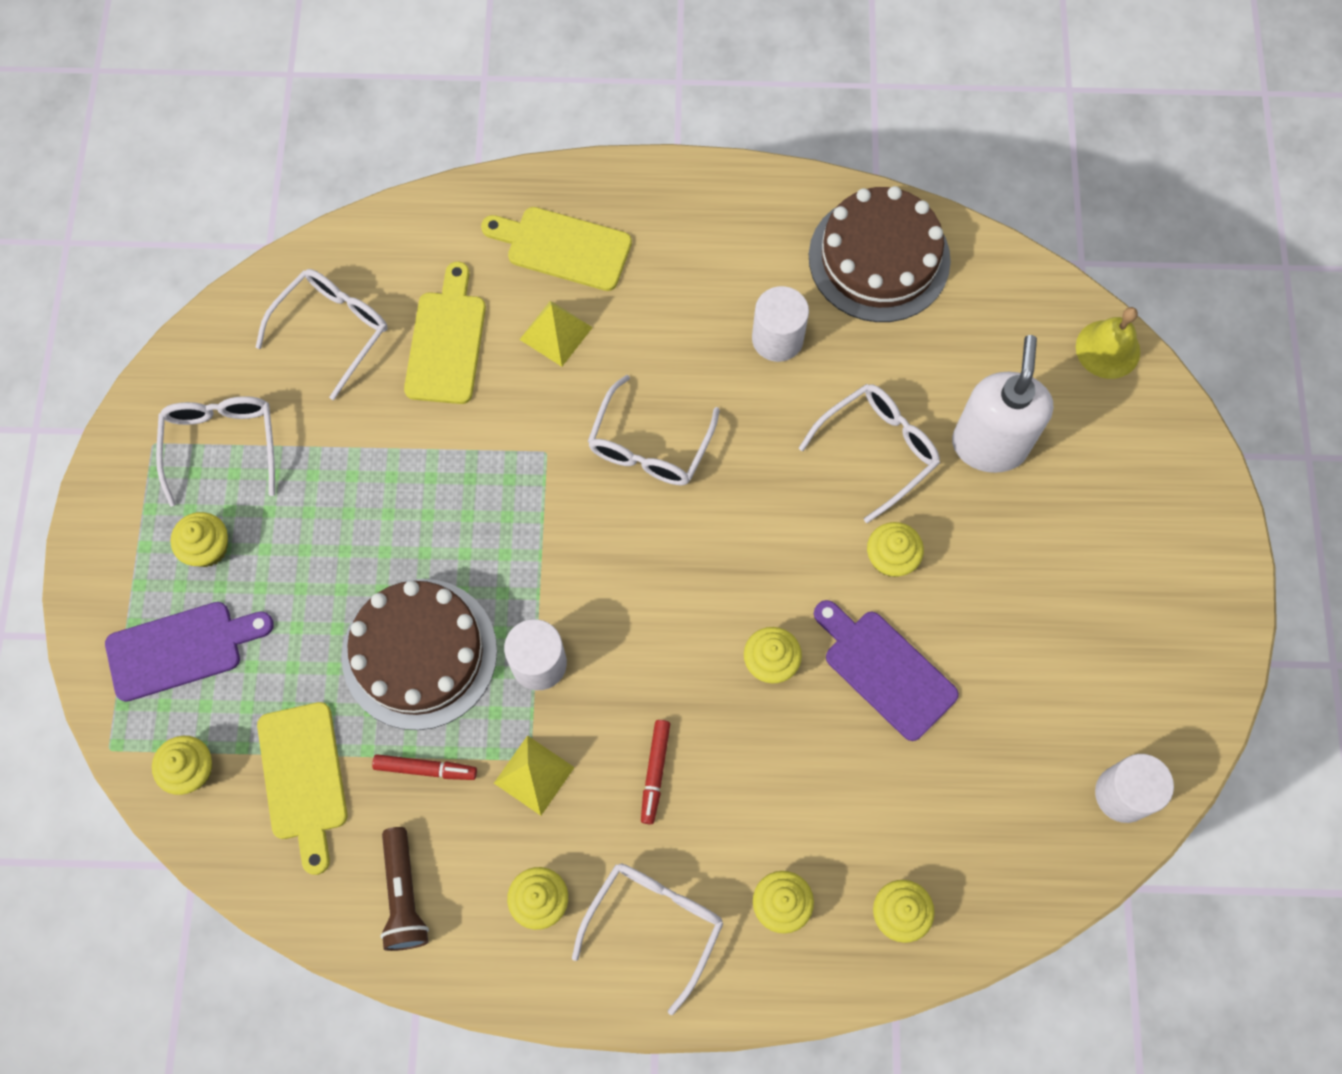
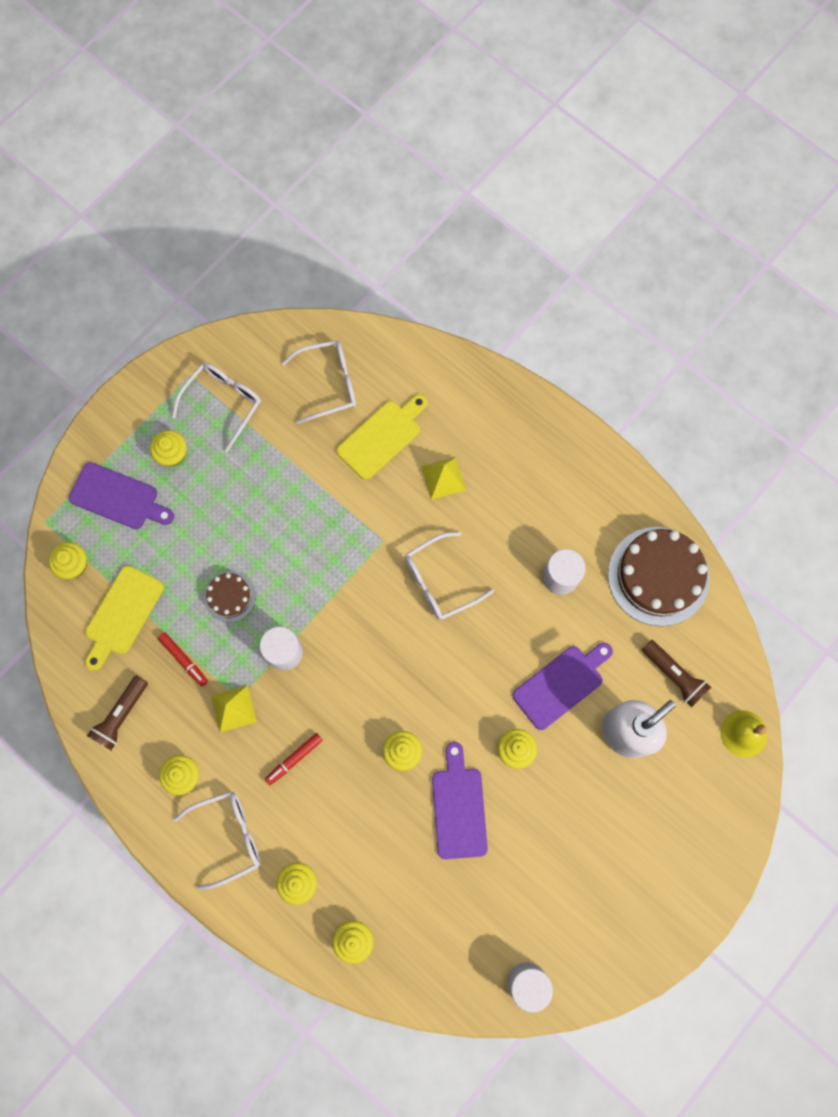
camera: 40 degrees right, 5 degrees up
brown cake [342,579,497,730] -> brown cake [204,572,256,622], size x0.51
yellow cutting board [481,207,632,291] -> none
white glasses [799,384,940,523] -> purple cutting board [513,643,613,730]
none -> brown flashlight [642,640,711,707]

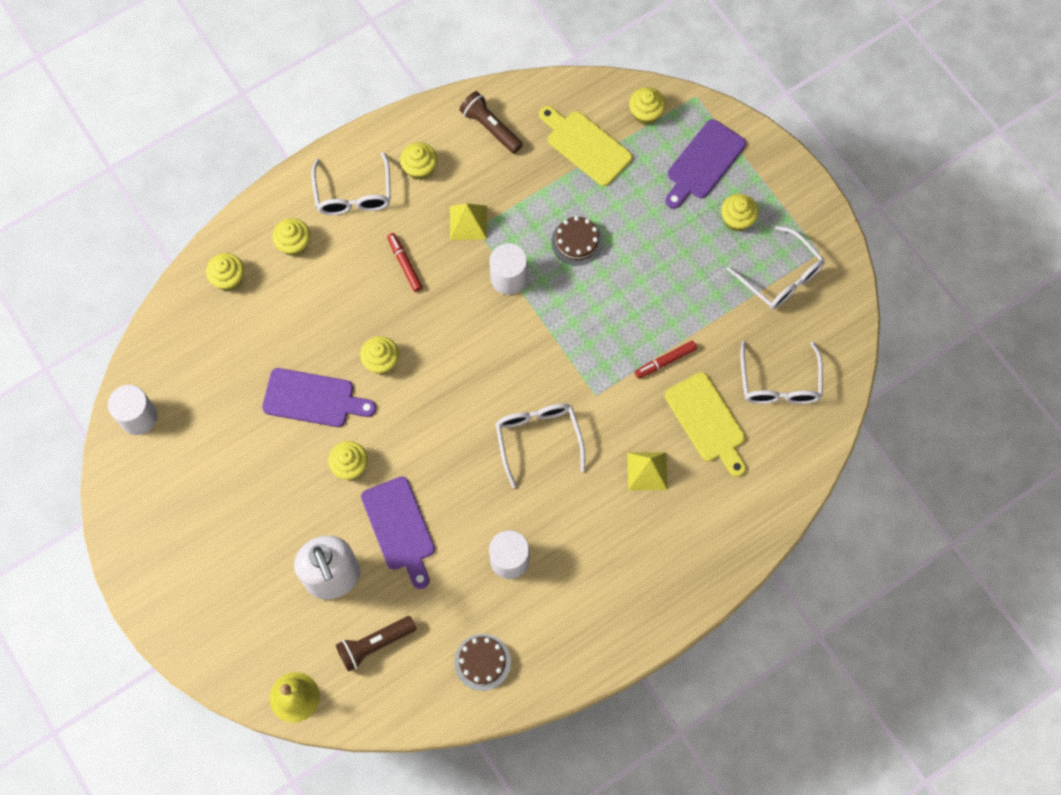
camera: 105 degrees right, 5 degrees down
red marker [158,632,208,686] -> red marker moved to [635,341,697,379]
brown cake [608,527,710,626] -> brown cake [454,634,511,691], size x0.51

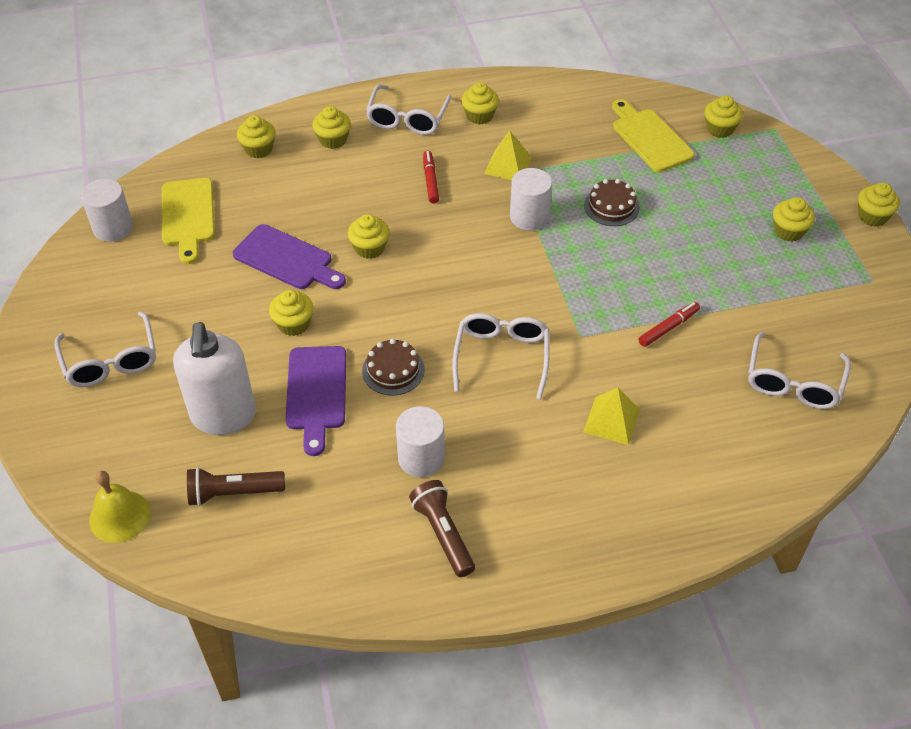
camera: 20 degrees right, 20 degrees down
brown cake [454,634,511,691] -> brown cake moved to [362,339,425,396]
brown flashlight [459,91,523,154] -> brown flashlight moved to [409,480,475,577]
red marker [635,341,697,379] -> red marker turned 150 degrees clockwise [639,302,700,347]
purple cutting board [665,119,746,209] -> none
yellow cutting board [665,372,746,477] -> yellow cutting board moved to [162,178,215,264]
white glasses [727,226,825,309] -> white glasses moved to [54,311,156,387]
none -> yellow cupcake [858,182,900,227]

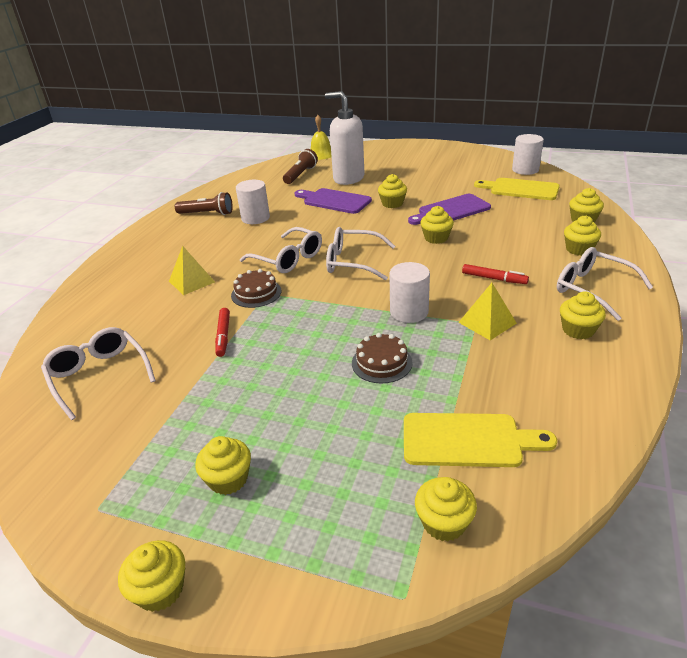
camera: 125 degrees right, 15 degrees down
white glasses [54,311,156,387] -> white glasses moved to [326,227,395,280]
brown cake [362,339,425,396] -> brown cake moved to [231,269,281,308]

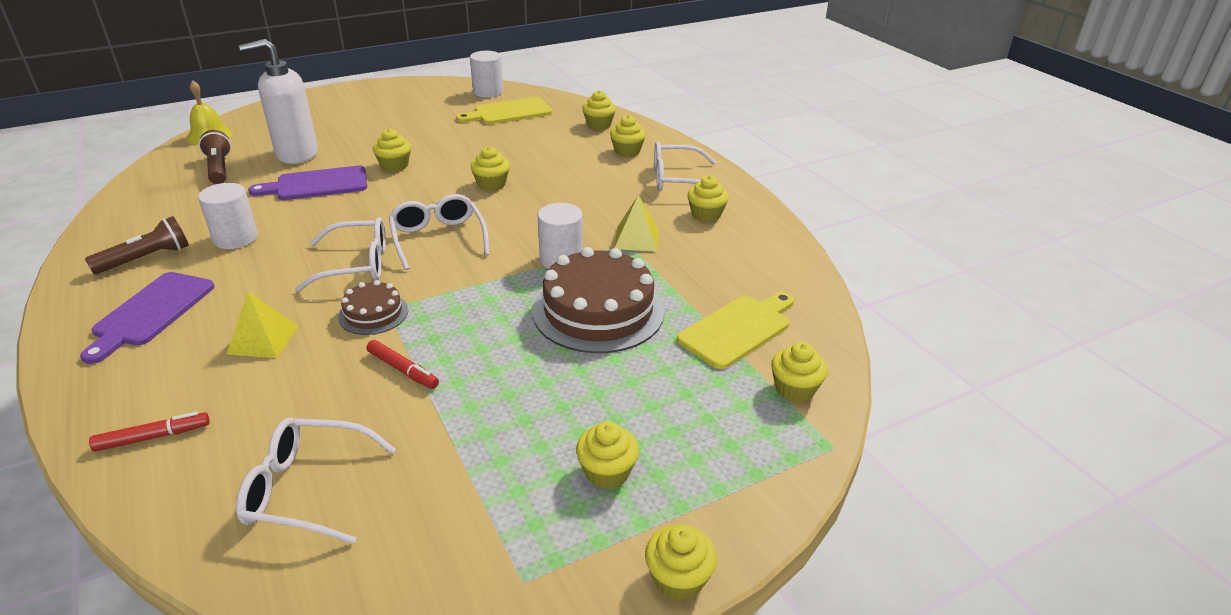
camera: 50 degrees left, 0 degrees up
white glasses [326,227,395,280] -> white glasses turned 105 degrees clockwise [389,194,490,270]
brown cake [352,333,413,383] -> brown cake [532,247,664,353], size x1.96
purple cutting board [408,194,491,225] -> purple cutting board moved to [80,272,215,364]
red marker [462,264,529,284] -> red marker moved to [89,411,210,452]

